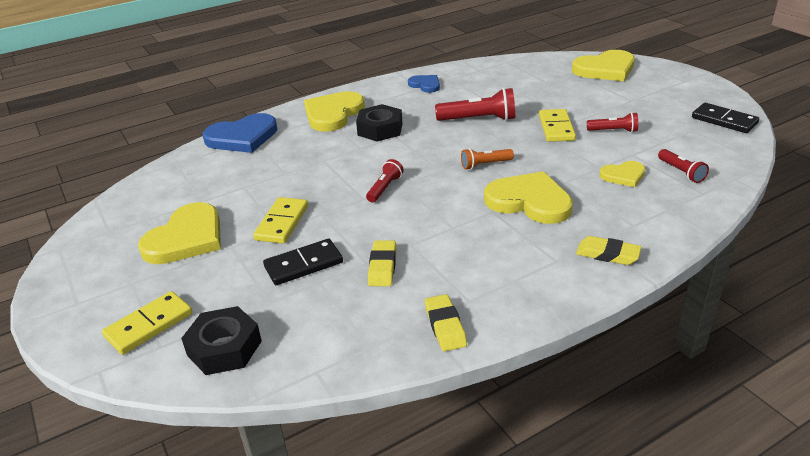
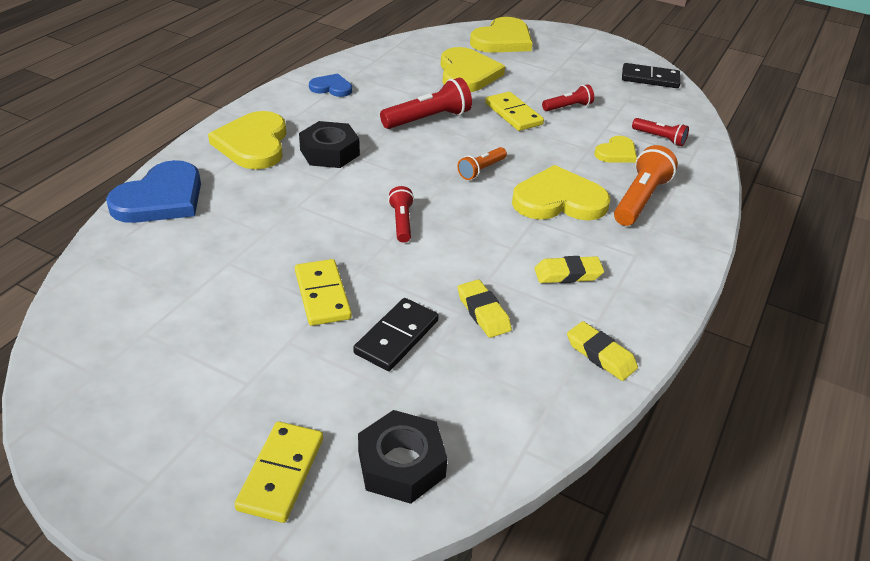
camera: 35 degrees left, 5 degrees up
yellow heart [138,202,221,264] -> yellow heart moved to [440,47,505,92]
yellow eraser [576,236,641,265] -> yellow eraser moved to [534,256,604,283]
none -> orange flashlight [614,145,678,226]

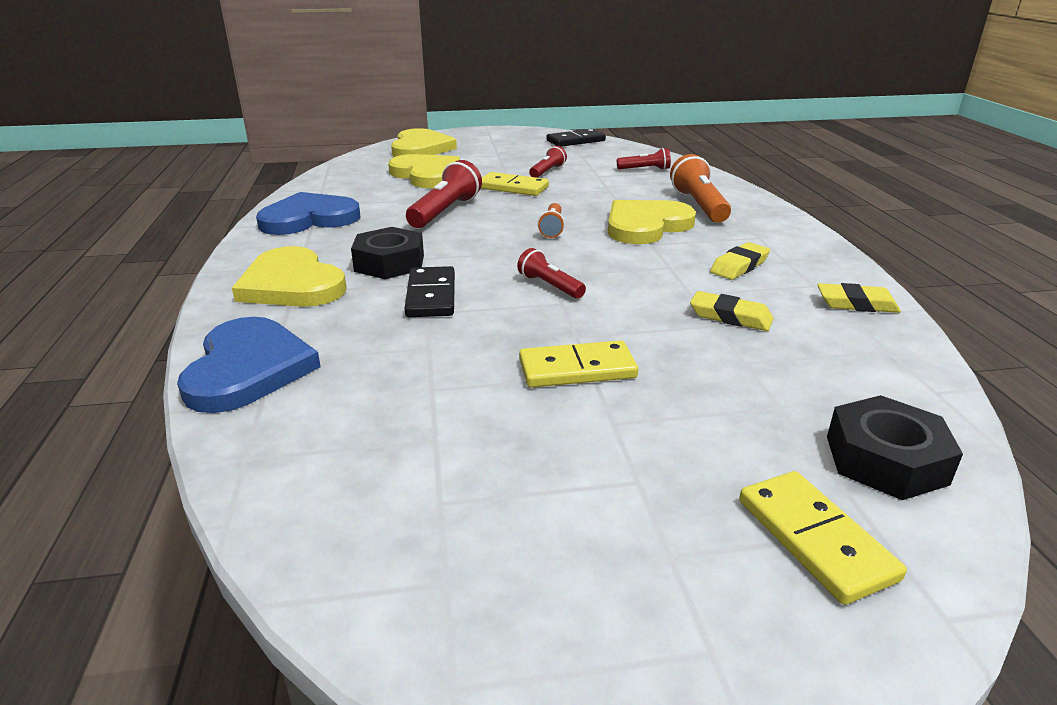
camera: 35 degrees left, 10 degrees down
yellow domino [295,259,352,326] -> yellow domino turned 45 degrees counterclockwise [519,340,638,388]
blue heart [309,74,352,97] -> blue heart [256,192,361,235], size x1.84
black domino [353,298,439,371] -> black domino moved to [405,266,455,317]
yellow heart [594,136,637,163] -> none

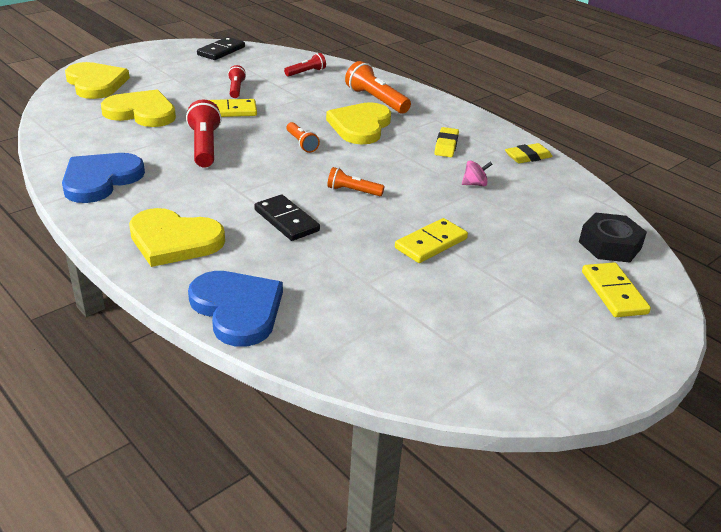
camera: 35 degrees left, 5 degrees up
black nut [351,227,424,279] -> none
red flashlight [517,248,586,299] -> orange flashlight [327,167,384,196]
yellow eraser [690,291,774,331] -> pink spinning top [462,161,493,186]
yellow domino [739,471,907,605] -> yellow domino turned 45 degrees clockwise [582,262,651,317]

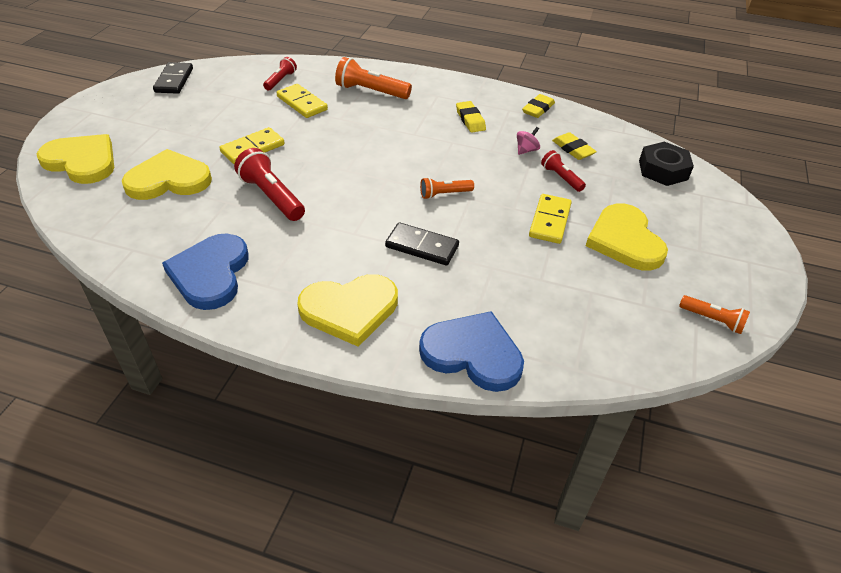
camera: 30 degrees left, 10 degrees up
red flashlight [228,65,246,98] -> red flashlight moved to [541,150,586,192]
orange flashlight [286,122,320,153] -> orange flashlight moved to [679,295,750,334]
yellow heart [326,102,391,144] -> yellow heart moved to [586,203,668,270]
yellow domino [582,262,651,317] -> yellow domino moved to [277,84,328,118]
none -> yellow eraser [552,132,597,160]

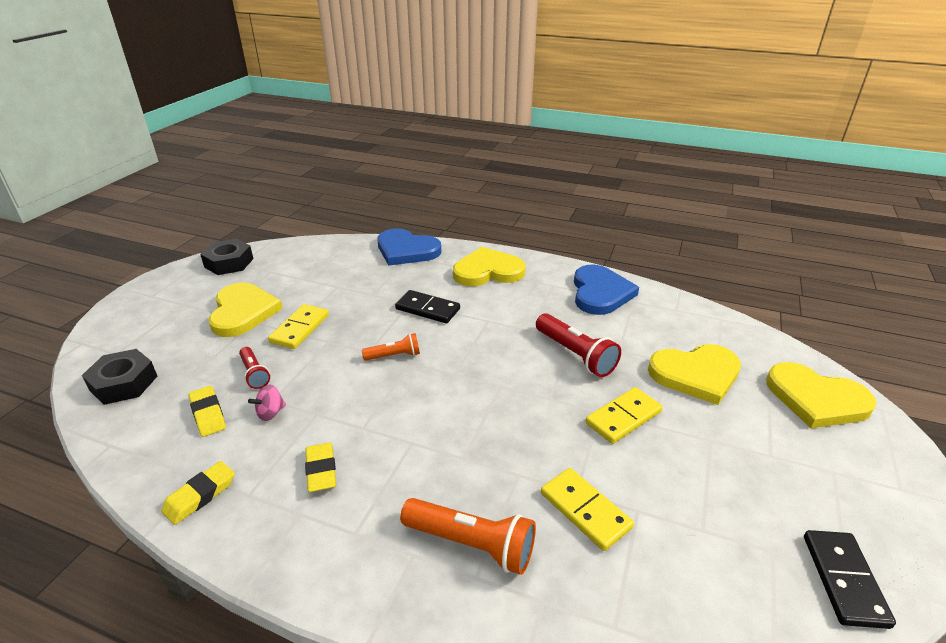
camera: 175 degrees left, 10 degrees down
red flashlight [263,57,297,90] -> none
orange flashlight [679,295,750,334] -> black nut [200,239,253,275]

